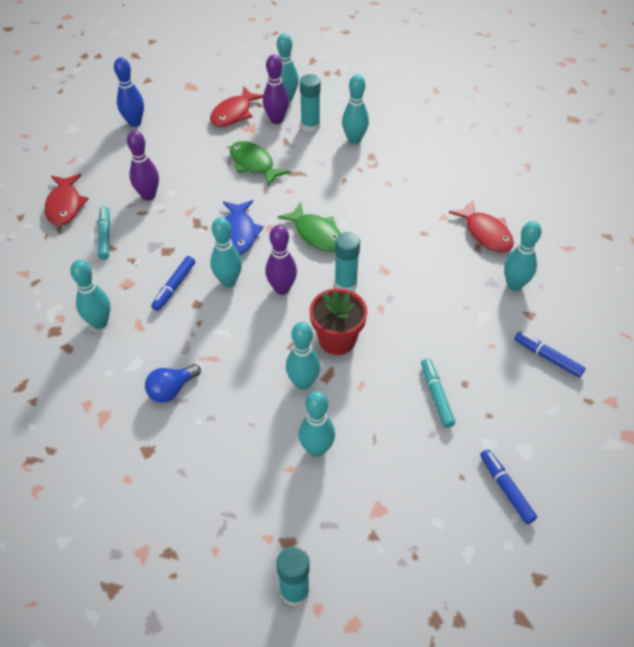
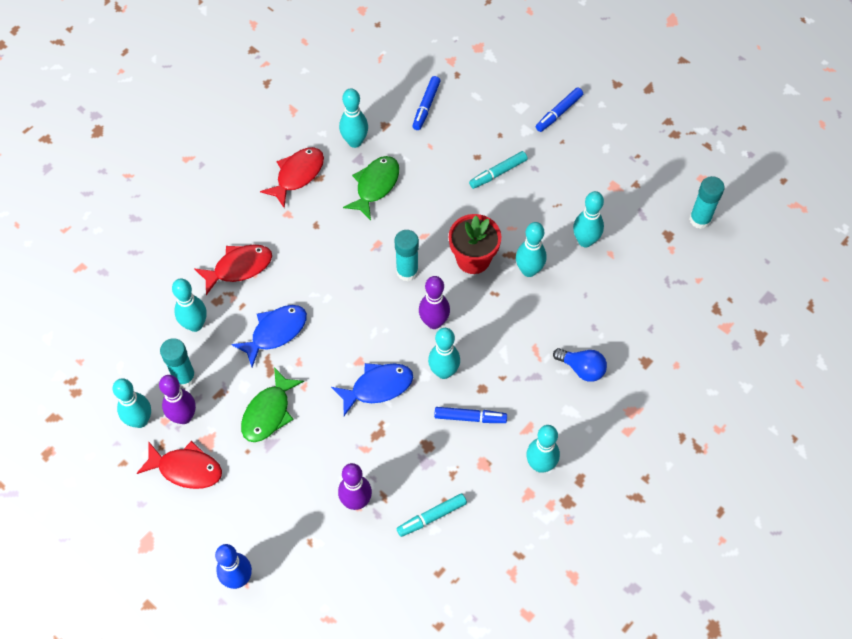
camera: 110 degrees left, 10 degrees up
red fish [45,174,89,226] -> red fish moved to [194,244,272,295]
green fish [278,202,341,252] -> green fish moved to [343,156,399,220]
none -> blue fish [231,305,307,367]

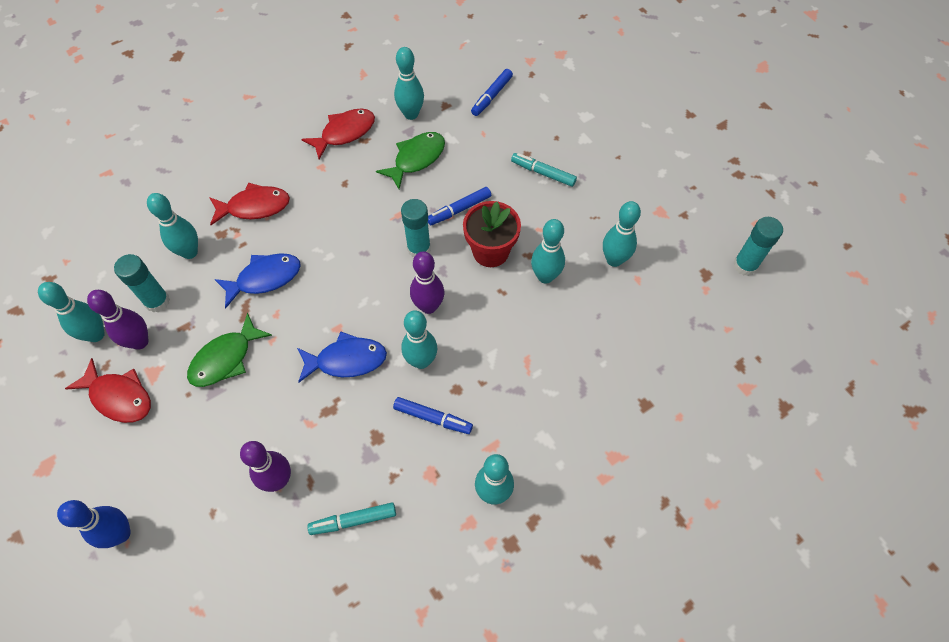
camera: 15 degrees right, 0 degrees up
turquoise marker [469,151,528,189] -> turquoise marker turned 45 degrees clockwise [511,153,577,187]
blue marker [536,87,583,132] -> blue marker moved to [428,187,491,225]
blue light bulb [553,348,607,382] -> none

